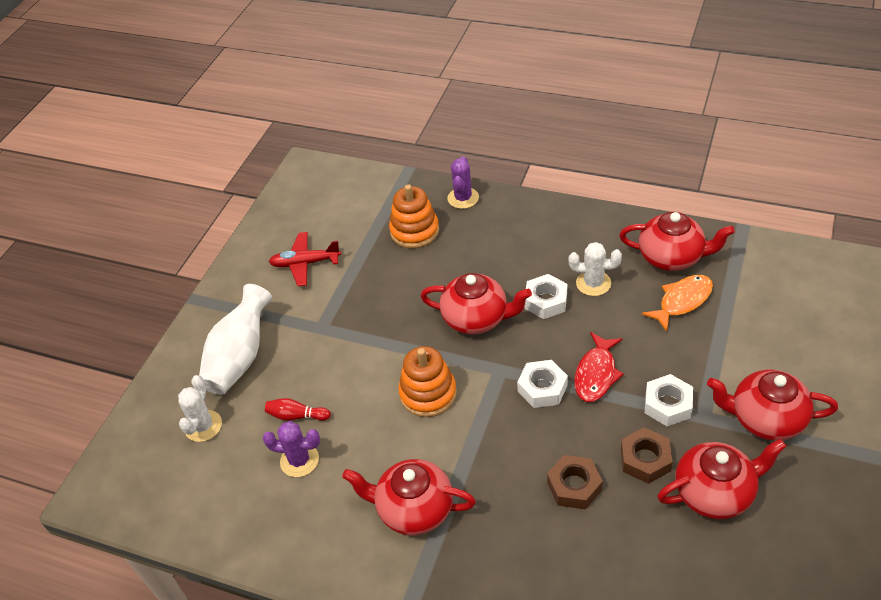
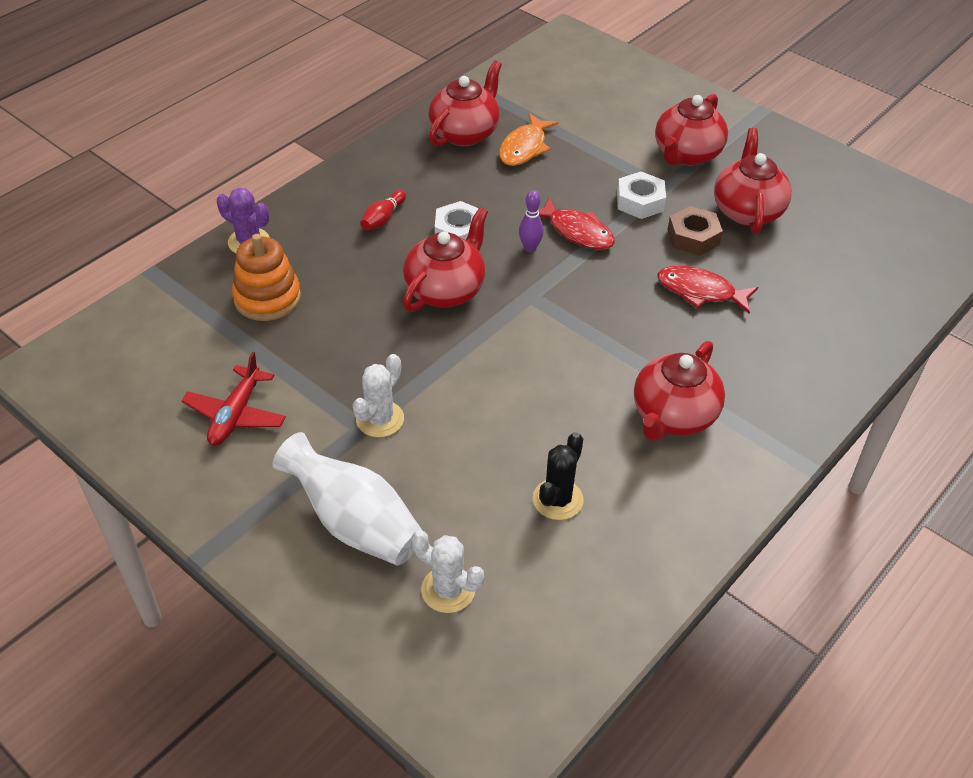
camera: 75 degrees left, 0 degrees up
purple cactus [262,421,320,477] -> black cactus [533,432,584,520]
red bowling pin [265,398,331,421] -> red bowling pin moved to [360,190,406,231]
orange stacking toy [398,346,457,417] -> none
white nut [517,360,568,408] -> none
brown nut [547,455,603,510] -> red fish [657,266,758,314]
white cactus [569,242,622,296] -> white cactus moved to [353,354,404,437]
orange fish [642,275,713,332] -> orange fish turned 135 degrees counterclockwise [499,113,559,166]
none -> purple bowling pin [519,190,544,252]

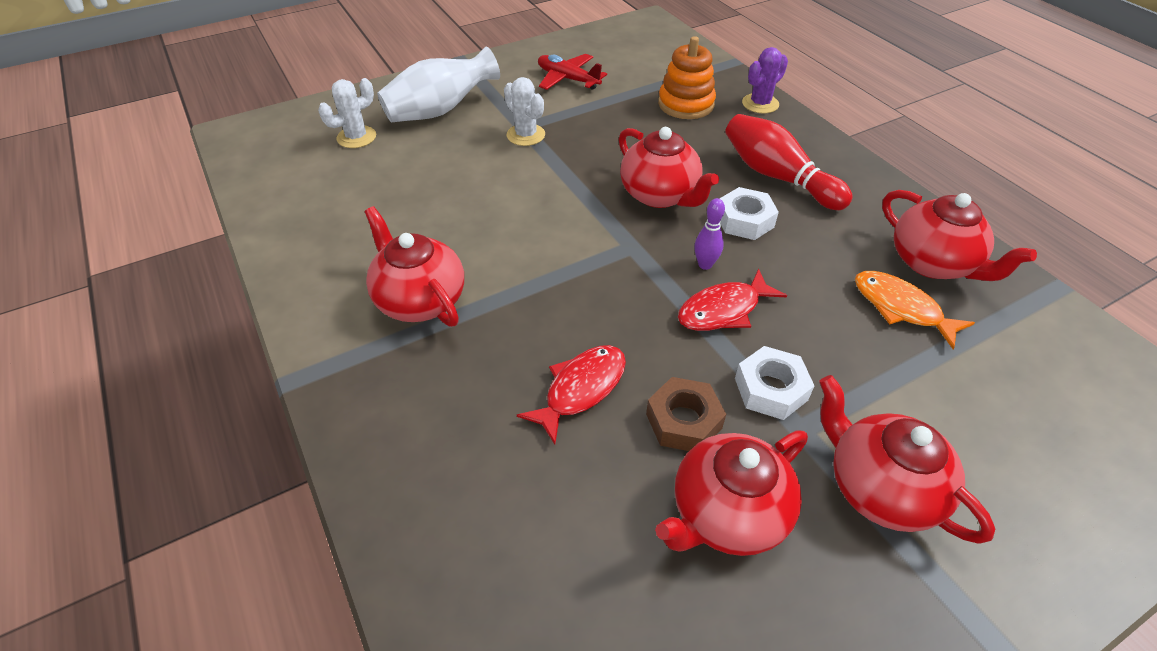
camera: 110 degrees right, 0 degrees up
red bowling pin [360,190,406,231] -> red bowling pin [725,114,853,210], size x2.01
black cactus [533,432,584,520] -> none
red teapot [714,128,792,234] -> red teapot turned 120 degrees clockwise [655,430,808,556]

